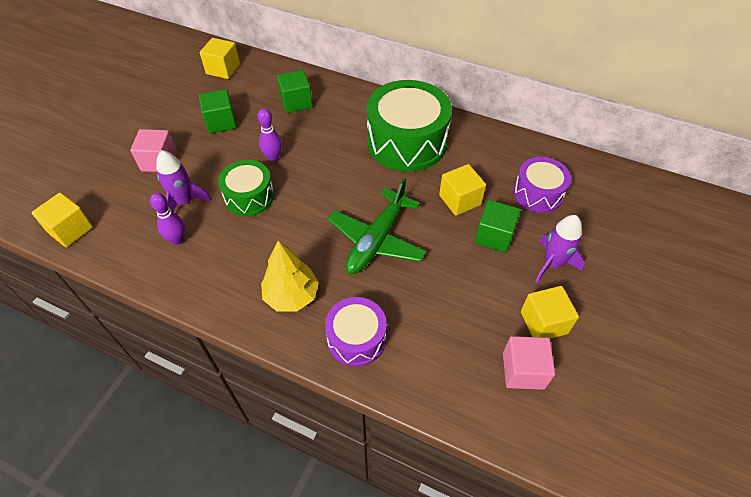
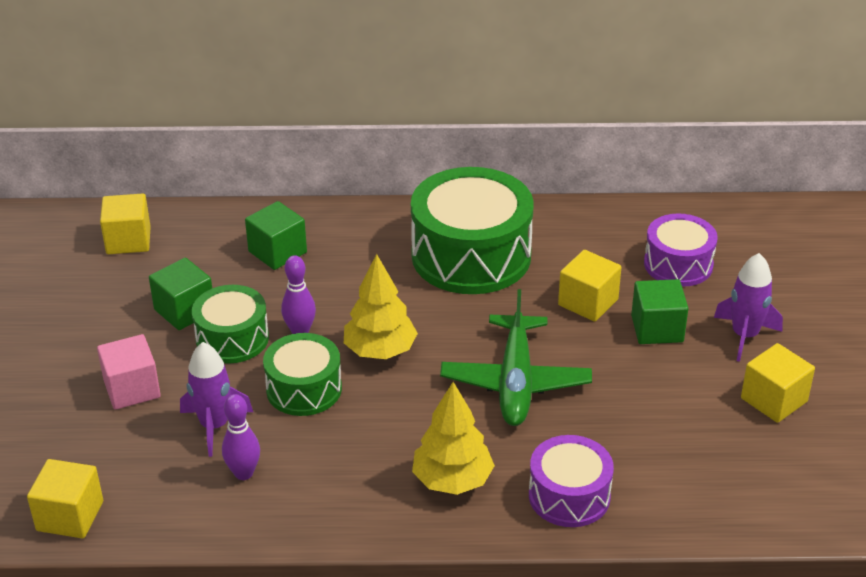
camera: 25 degrees left, 15 degrees down
pink cube [503,336,555,390] -> none
none -> green drum [192,285,269,364]
none -> yellow tree [344,254,418,359]

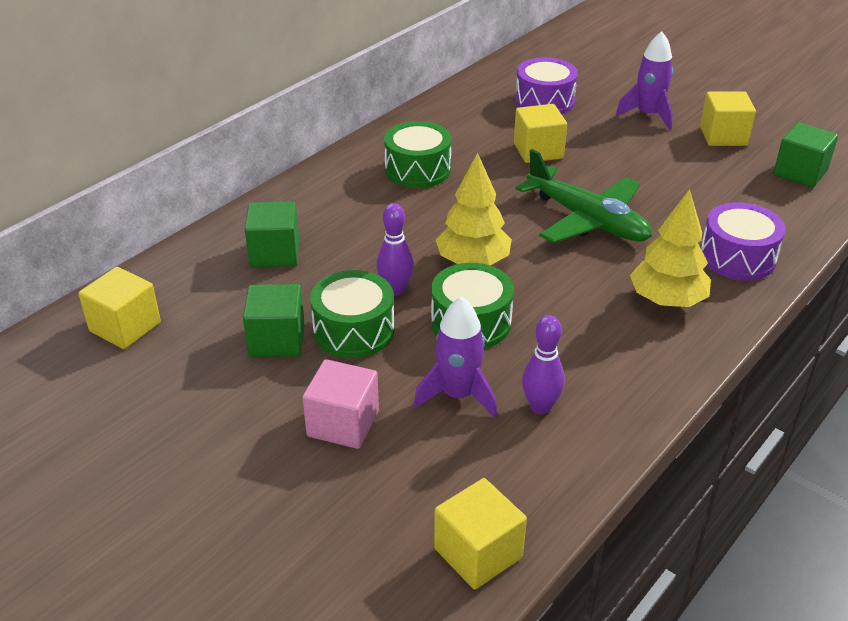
camera: 50 degrees left, 0 degrees up
green drum [411,167,534,294] -> green drum [384,121,452,188], size x0.57
green cube [631,279,689,344] -> green cube moved to [773,122,838,188]

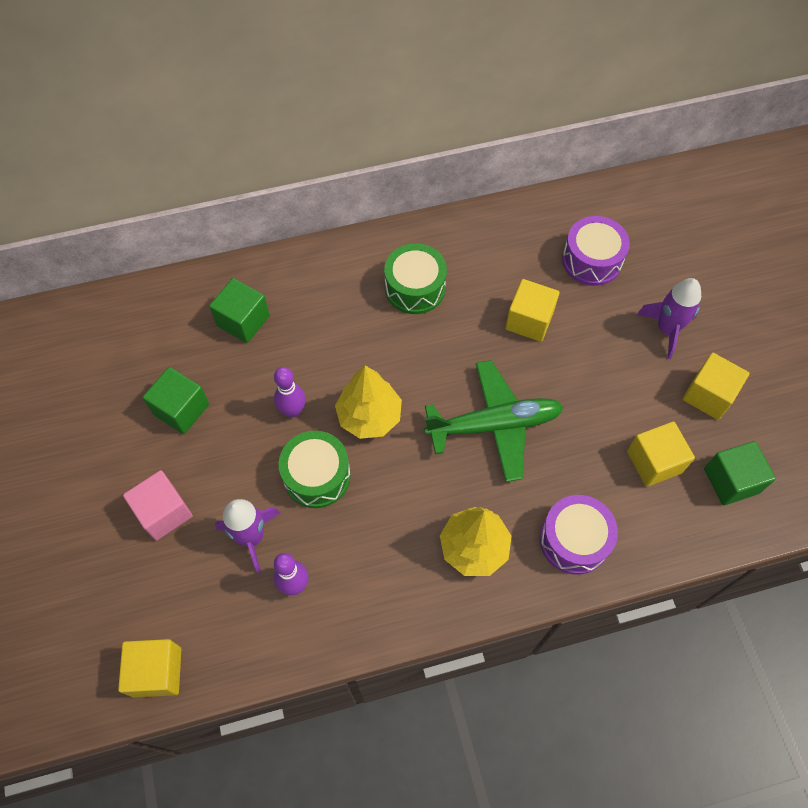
camera: 35 degrees right, 25 degrees up
yellow cube [79,267,161,349] -> yellow cube moved to [627,421,695,487]
green drum [310,270,394,358] -> none
green plane [515,149,652,243] -> green plane turned 90 degrees counterclockwise [424,360,563,482]

